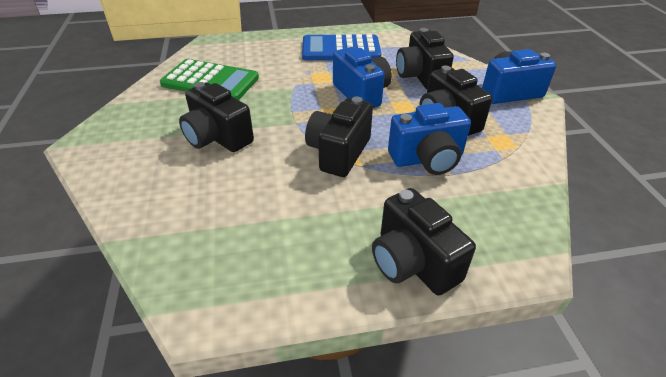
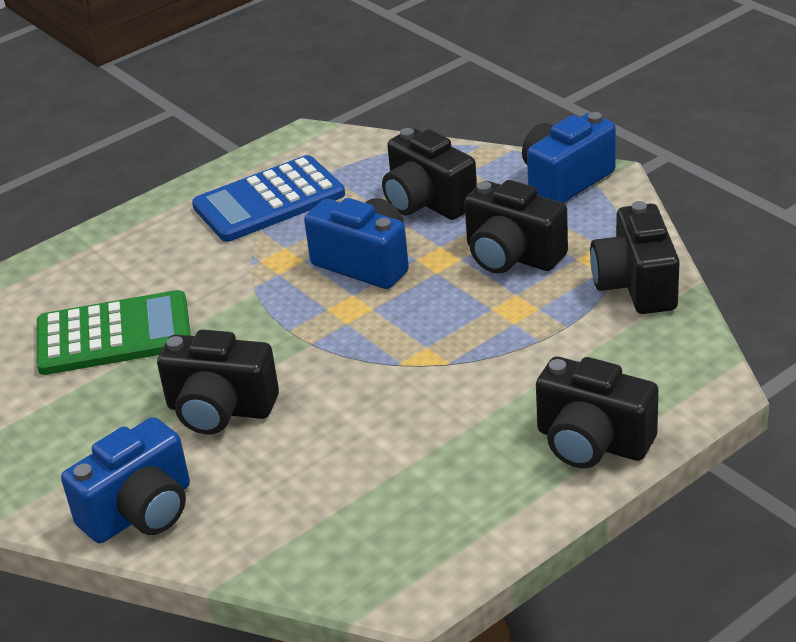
camera: 25 degrees left, 5 degrees down
black camera [305,96,373,177] -> black camera moved to [590,201,680,314]
blue camera [388,103,471,175] -> blue camera moved to [61,417,190,543]

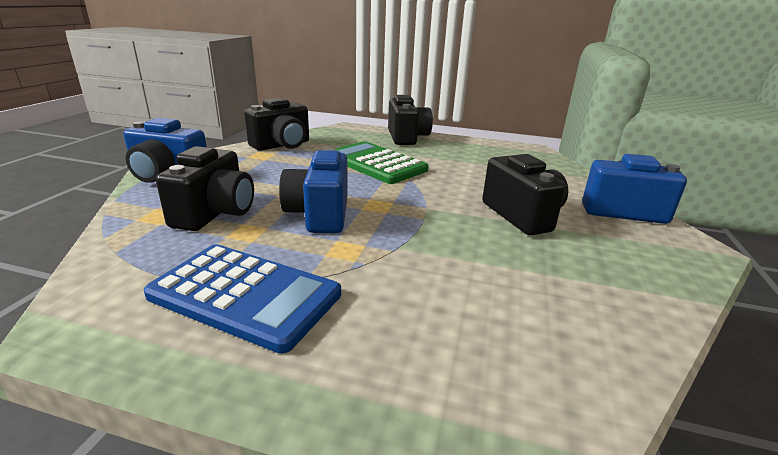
camera: 130 degrees left, 10 degrees down
green calculator [36,290,191,375] -> green calculator moved to [335,141,429,184]
black camera [464,180,568,274] -> none

